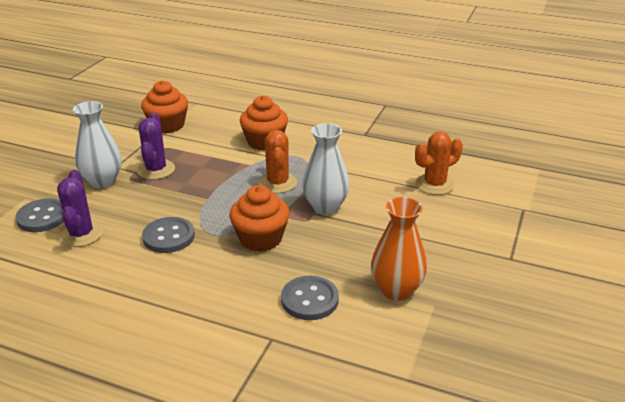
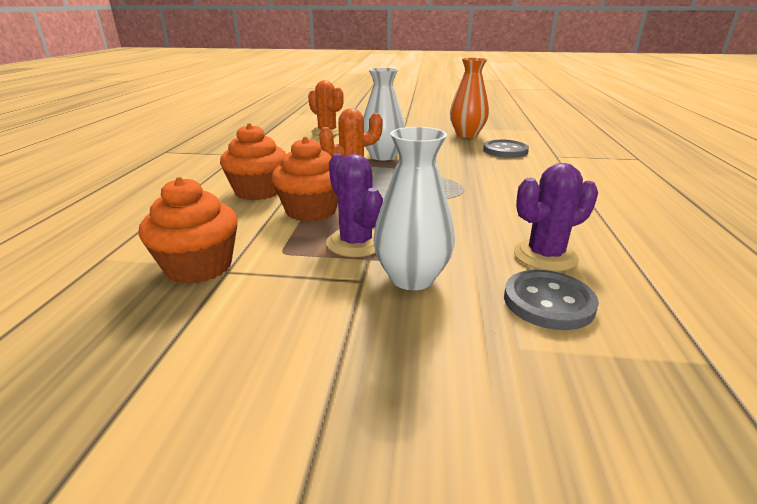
camera: 105 degrees left, 5 degrees down
purple cactus [137,113,175,180] -> purple cactus turned 75 degrees clockwise [326,153,383,257]
grey button [142,217,195,253] -> none
orange cupcake [230,185,290,252] -> orange cupcake moved to [272,137,338,222]

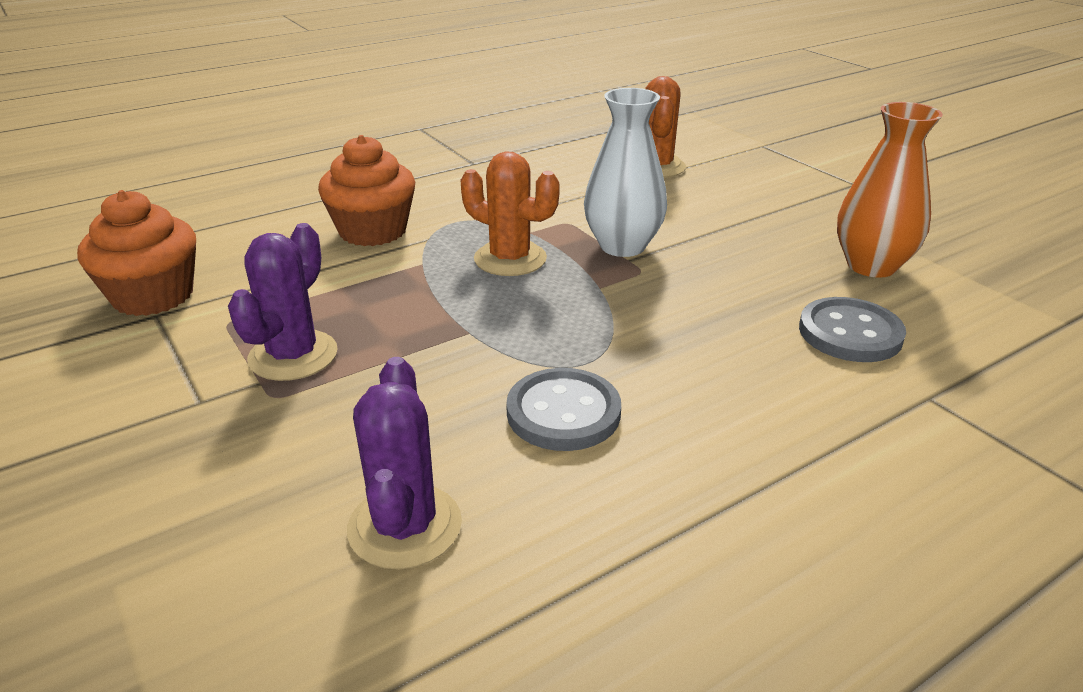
camera: 50 degrees right, 5 degrees up
orange cupcake [272,137,338,222] -> none
white vase [374,127,455,290] -> none
grey button [504,270,599,330] -> grey button moved to [506,368,621,451]
purple cactus [514,163,598,271] -> purple cactus turned 60 degrees clockwise [347,357,462,569]

